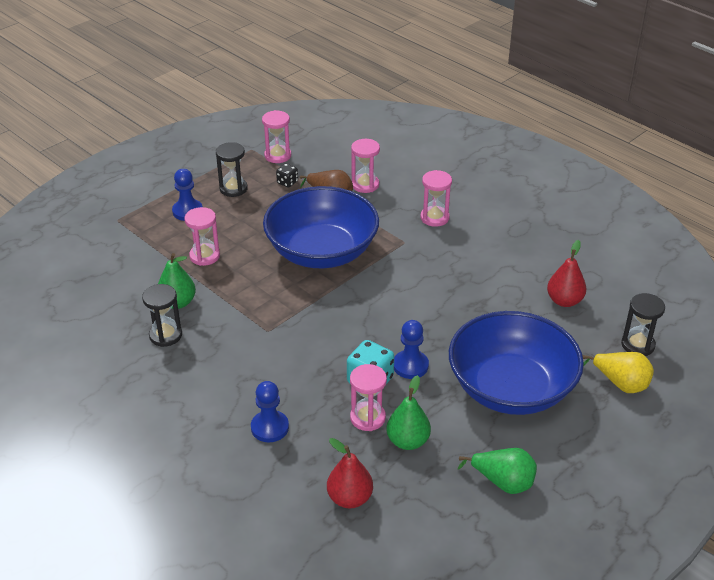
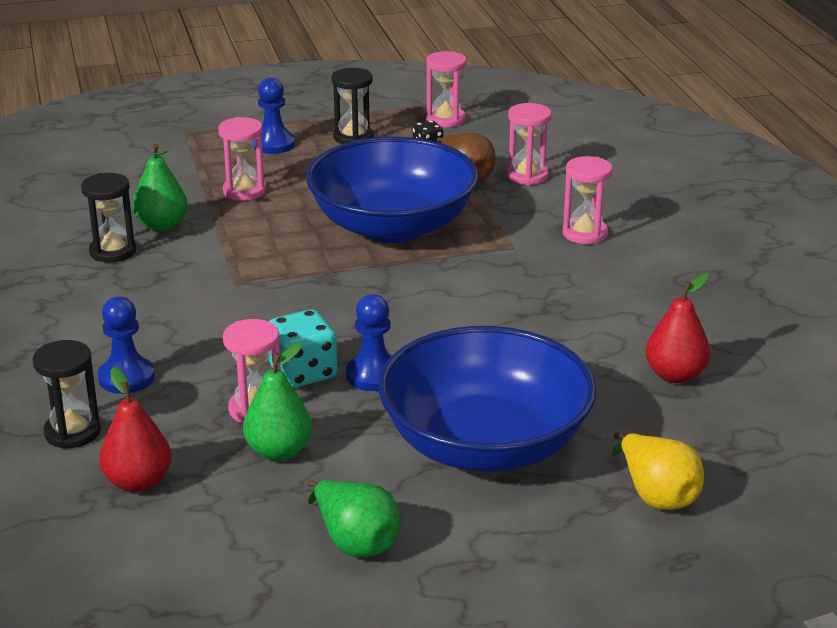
camera: 30 degrees right, 10 degrees down
black hourglass [621,293,665,356] -> black hourglass moved to [33,340,101,449]

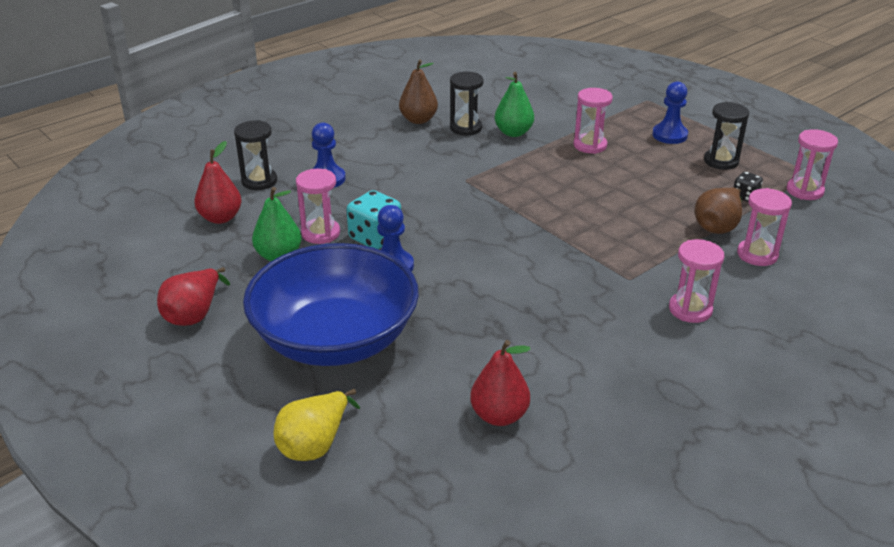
camera: 65 degrees right, 5 degrees up
blue bowl [306,137,479,243] -> none
green pear [307,479,400,558] -> red pear [157,267,230,326]
none -> brown pear [399,60,438,124]

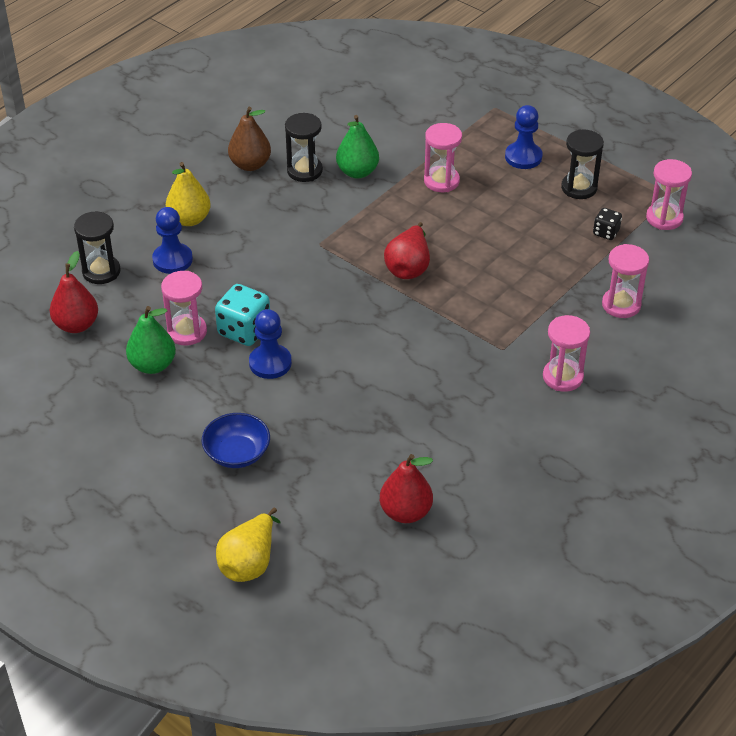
camera: 10 degrees left, 10 degrees up
red pear [157,267,230,326] -> red pear moved to [384,222,430,279]
blue bowl [243,243,419,366] -> blue bowl [202,413,270,468], size x0.42
brown pear [695,187,742,234] -> none
none -> yellow pear [166,162,211,226]

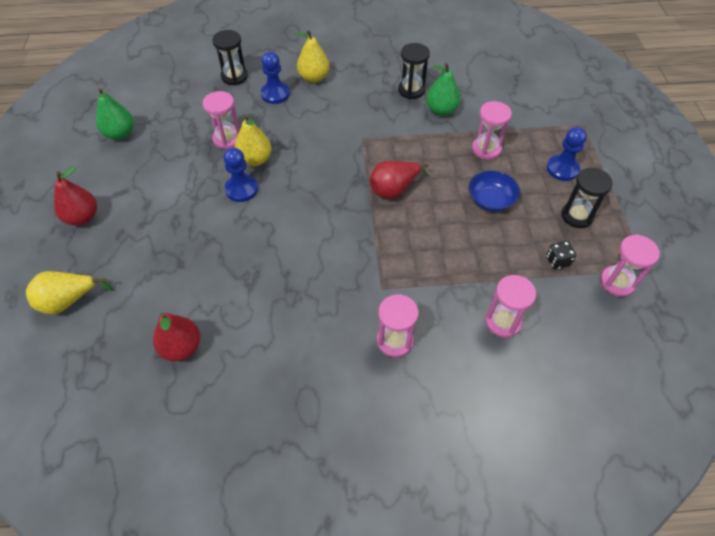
camera: 45 degrees right, 10 degrees up
red pear [50,251,98,333] -> red pear moved to [54,166,97,226]
green pear [126,306,176,374] -> green pear moved to [96,88,134,140]
blue bowl [202,413,270,468] -> blue bowl moved to [469,170,520,212]
turquoise dice [215,284,270,346] -> yellow pear [234,114,271,167]
brown pear [228,107,271,171] -> none

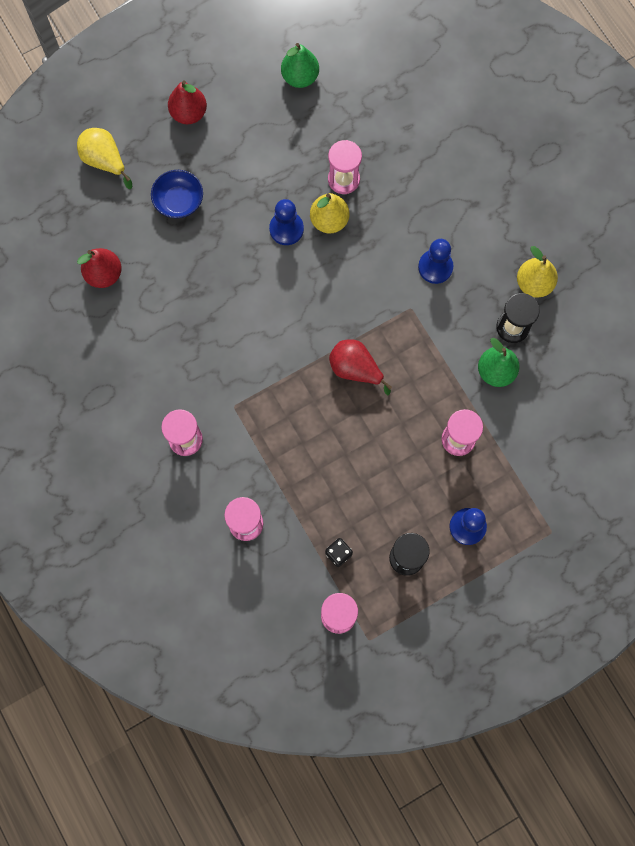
camera: 65 degrees right, 20 degrees up
black hourglass [212,30,248,86] -> none
blue pawn [261,52,290,104] -> blue pawn moved to [418,239,453,284]
yellow pear [295,30,329,83] -> yellow pear moved to [517,246,558,298]
blue bowl [469,170,520,212] -> blue bowl moved to [151,170,203,218]

